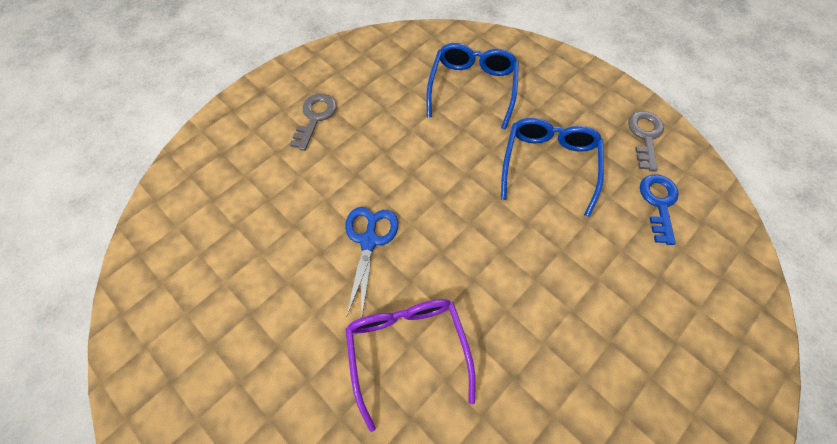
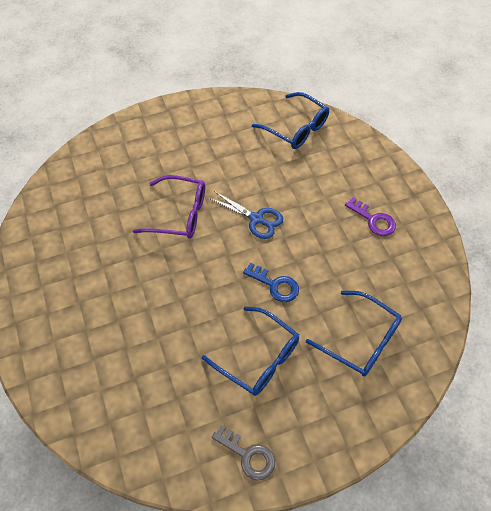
camera: 115 degrees right, 5 degrees down
grey key [290,94,337,151] -> purple key [345,197,396,236]
blue key [640,174,679,245] -> blue key moved to [243,263,299,302]
none -> blue glasses [252,92,329,149]

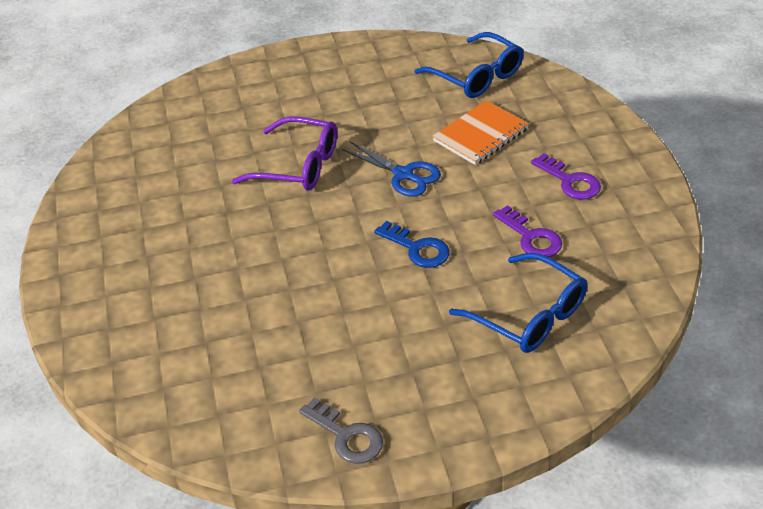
camera: 10 degrees right, 15 degrees down
blue glasses [202,307,299,396] -> none
none -> orange notebook [432,101,529,165]
none -> purple key [493,205,562,257]

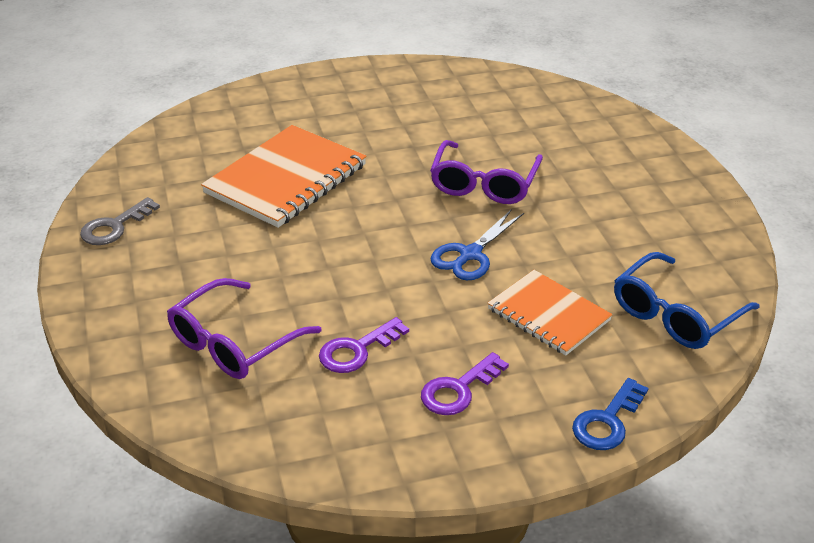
camera: 85 degrees right, 5 degrees down
blue key [374,221,450,268] -> blue key moved to [572,378,649,450]
blue glasses [449,253,587,353] -> purple glasses [167,278,322,379]
none -> orange notebook [201,125,367,228]

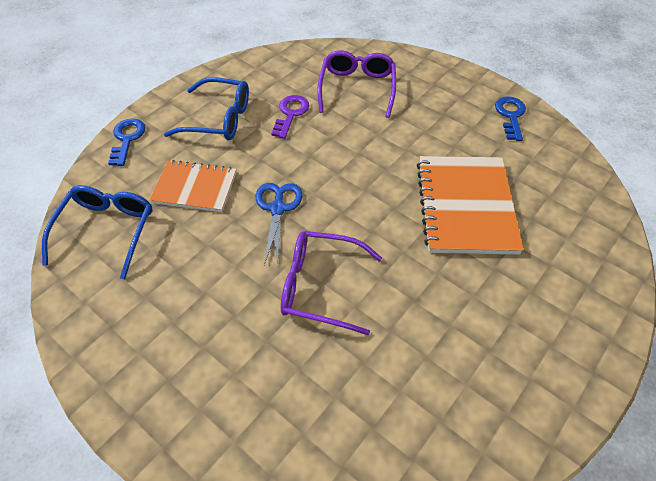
camera: 145 degrees right, 15 degrees up
grey key [80,197,160,245] -> blue key [495,96,526,141]
purple key [421,352,509,415] -> blue glasses [164,77,249,140]
purple glasses [430,140,543,204] -> purple glasses turned 60 degrees counterclockwise [281,231,382,335]

